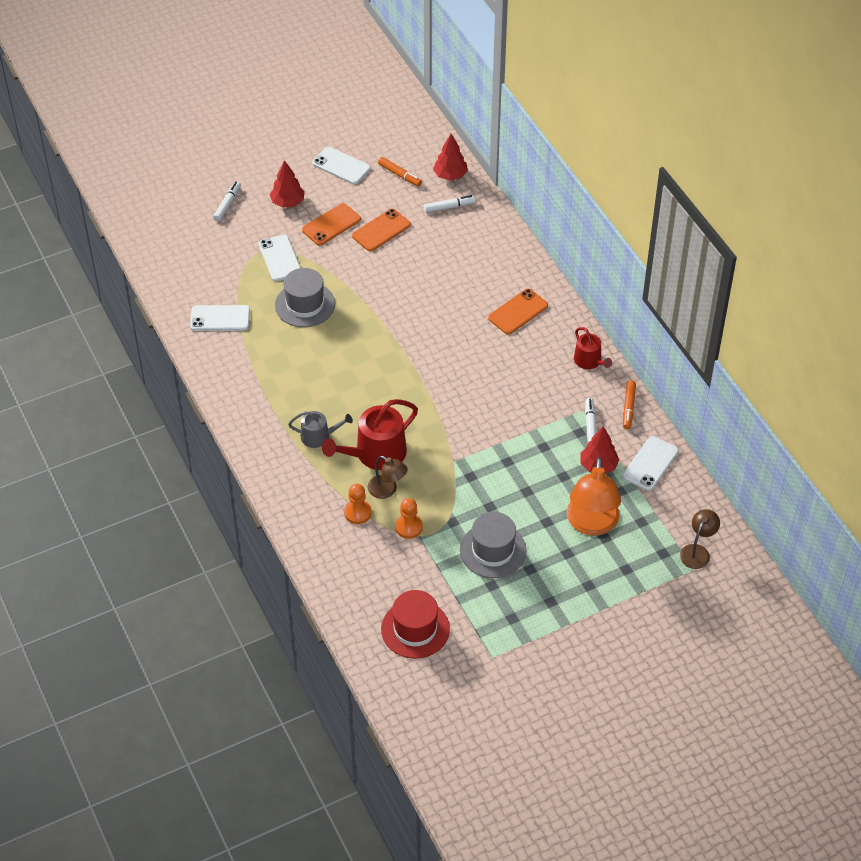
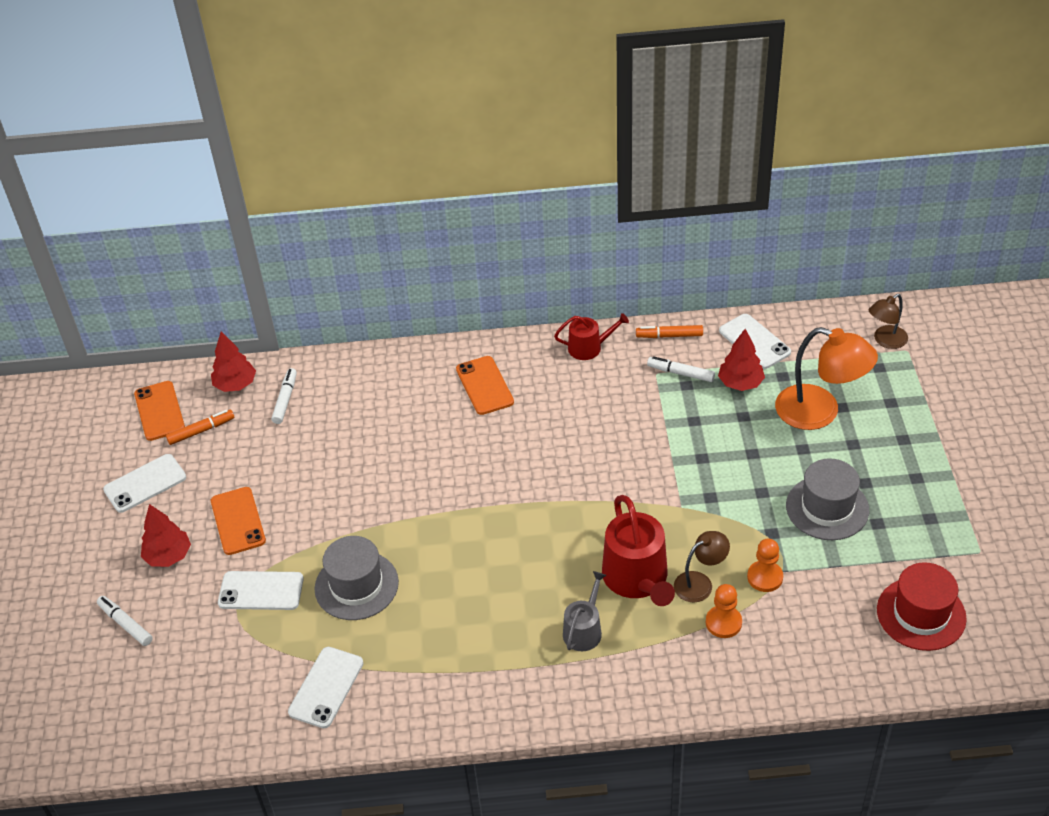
camera: 65 degrees left, 5 degrees down
orange phone [352,209,411,251] -> orange phone moved to [134,381,185,441]
orange marker [623,380,636,429] -> orange marker turned 150 degrees clockwise [636,325,703,338]
brown lamp [680,509,720,569] -> brown lamp turned 90 degrees counterclockwise [869,294,908,349]

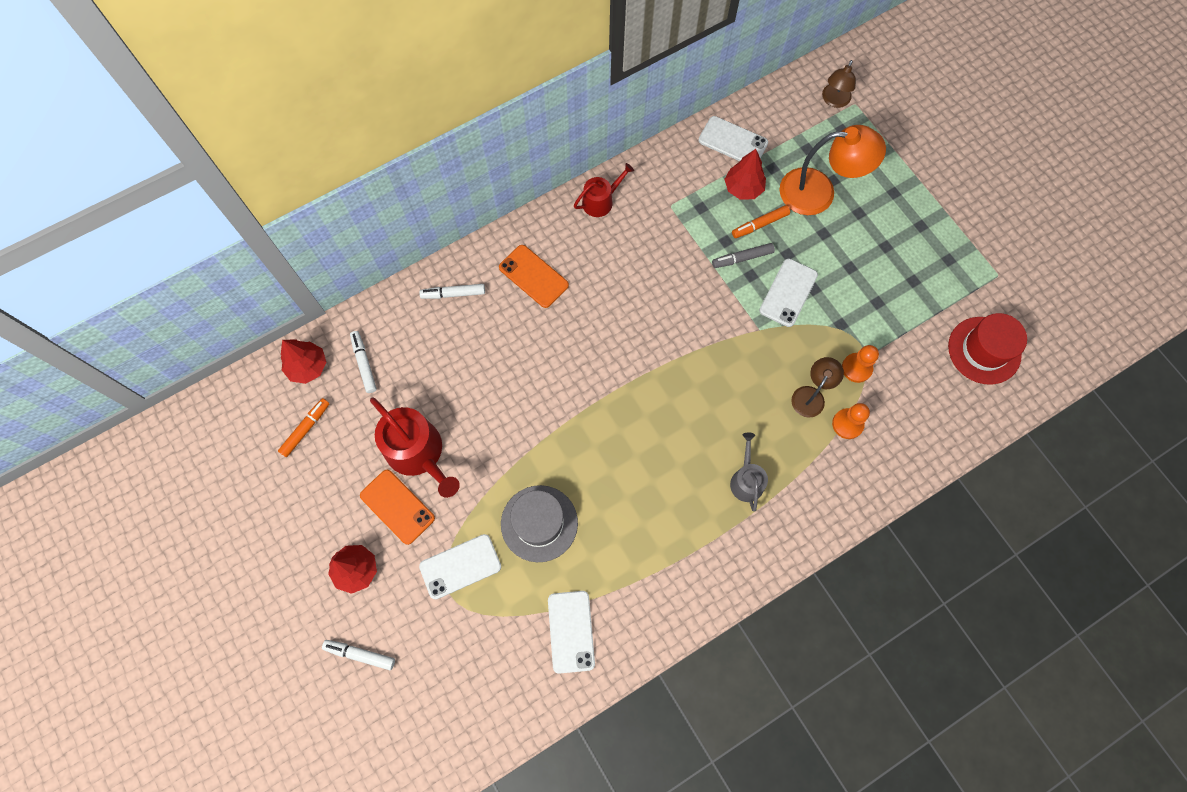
camera: 30 degrees left, 25 degrees up
white phone [103,454,186,513] -> white phone moved to [759,259,818,327]
orange phone [134,381,185,441] -> none
red watering can [602,495,675,606] -> red watering can moved to [370,397,460,498]
orange marker [636,325,703,338] -> orange marker moved to [732,205,790,238]
white marker [647,356,715,382] -> white marker moved to [419,284,485,299]
grey hat [786,458,869,540] -> none
none -> grey marker [712,243,775,268]

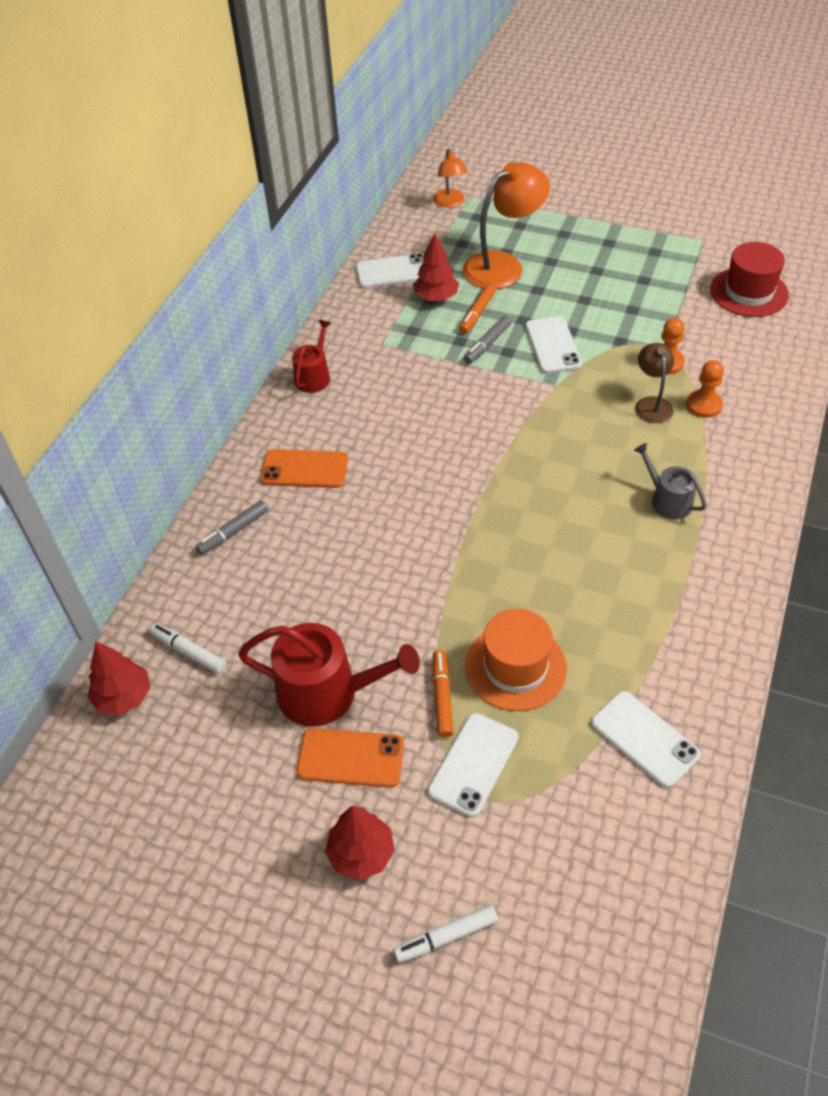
camera: 35 degrees left, 20 degrees down
orange marker [278,398,330,457] -> orange marker moved to [432,650,453,738]
white marker [419,284,485,299] -> grey marker [196,500,268,555]
grey hat [501,485,578,562] -> orange hat [465,609,567,711]
brown lamp [822,60,856,108] -> orange lamp [433,149,468,208]

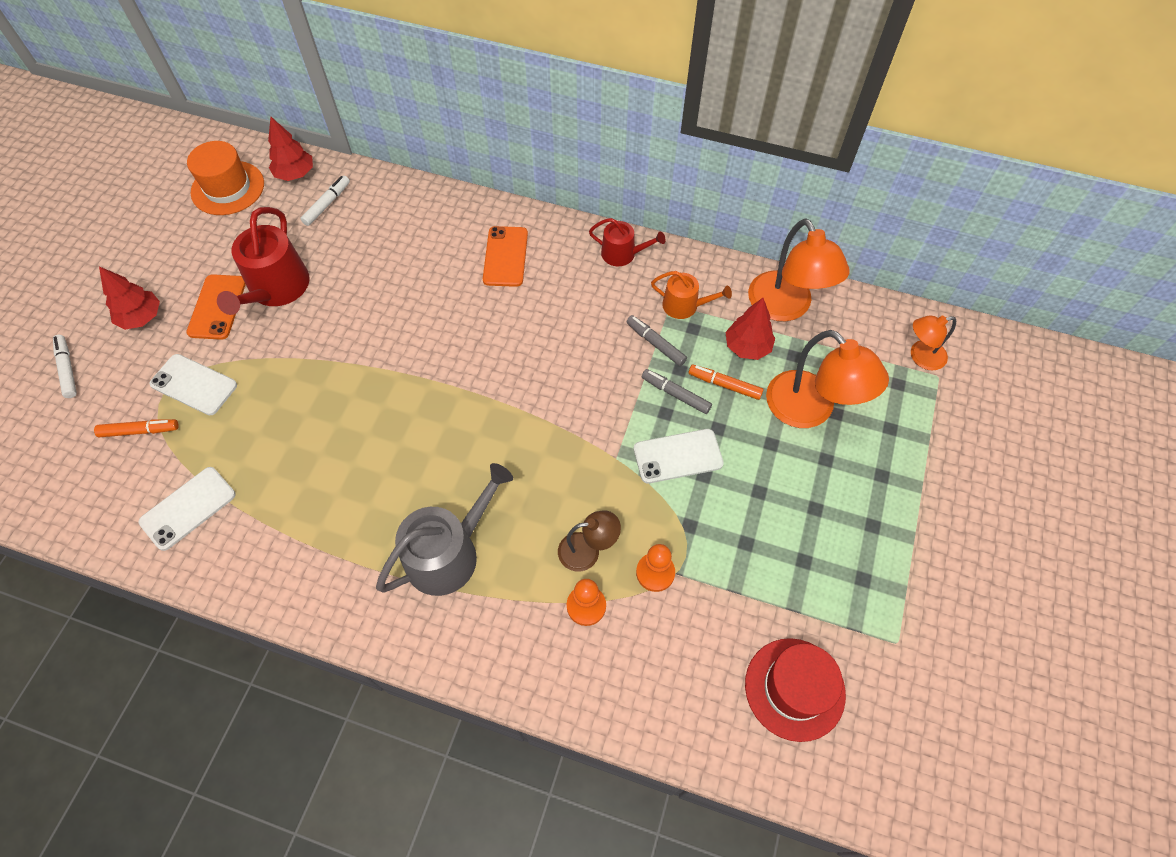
camera: 85 degrees right, 10 degrees up
grey marker [196,500,268,555] -> grey marker moved to [626,315,687,366]
white phone [356,253,424,288] -> orange lamp [748,219,850,321]
orange marker [432,650,453,738] -> orange marker moved to [94,419,179,437]
orange hat [465,609,567,711] -> orange hat moved to [187,141,264,215]
grey watering can [634,443,707,519] -> grey watering can [376,463,513,596], size x1.74
none -> orange watering can [651,271,732,319]

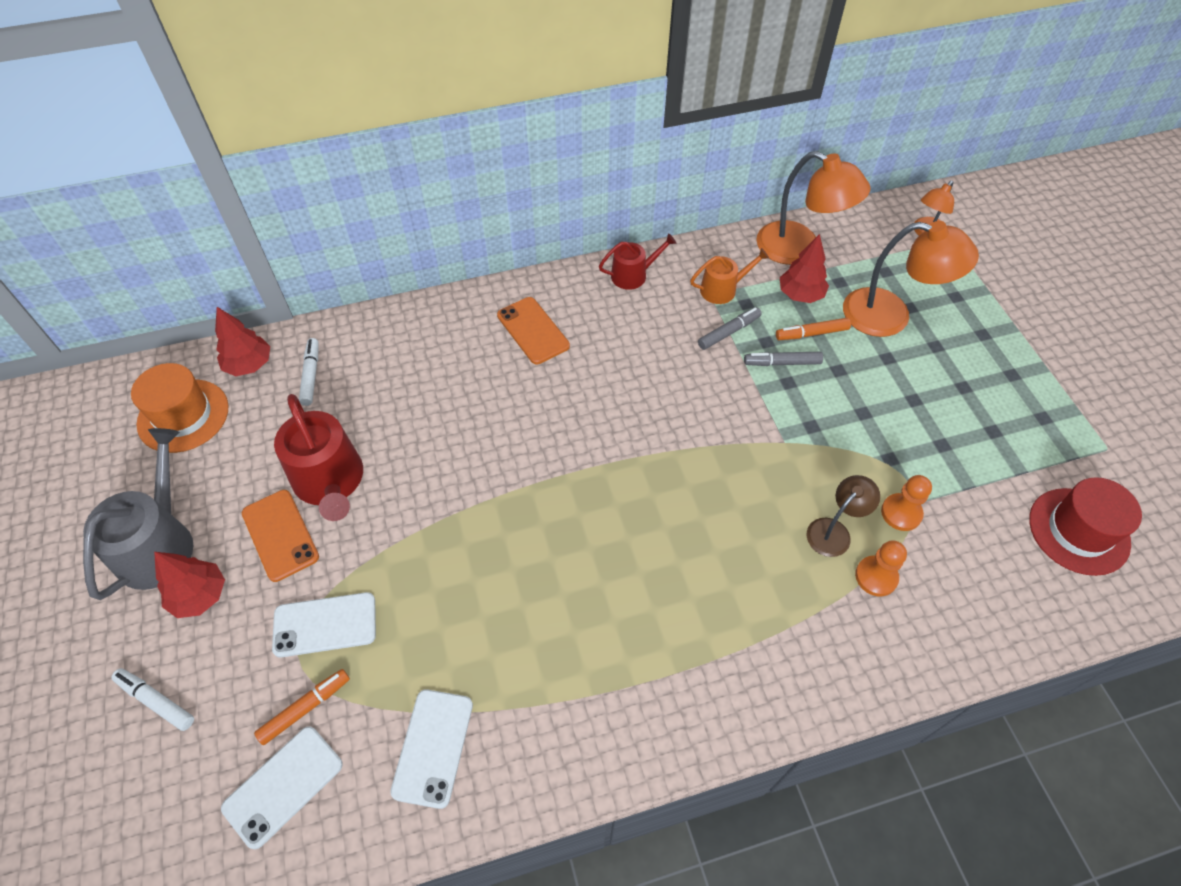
camera: 35 degrees left, 5 degrees down
grey watering can [376,463,513,596] -> grey watering can moved to [83,428,193,600]
grey marker [626,315,687,366] -> grey marker turned 135 degrees clockwise [698,307,762,350]
white phone [634,429,724,484] -> white phone moved to [221,726,343,849]

